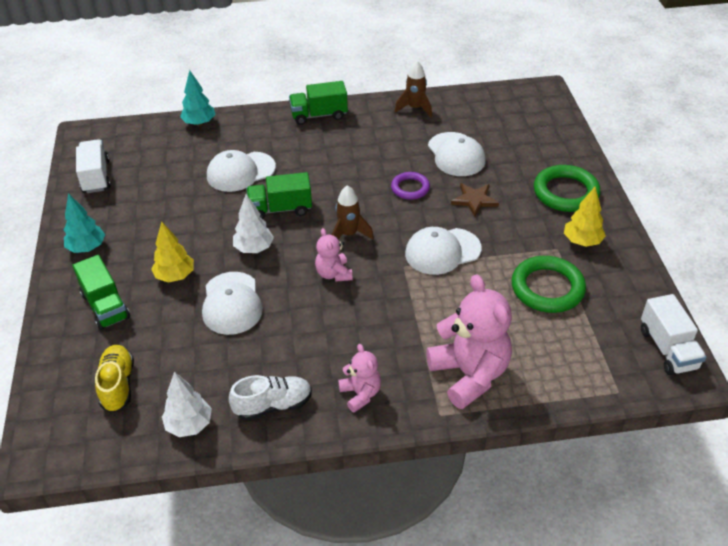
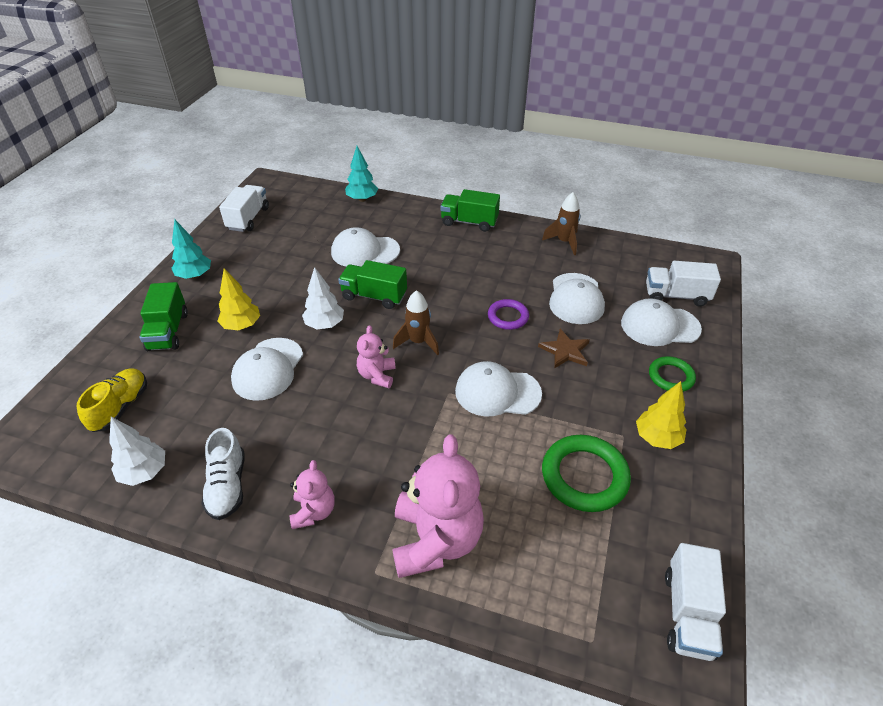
camera: 25 degrees right, 0 degrees up
white shoe [229,375,312,420] -> white shoe turned 75 degrees clockwise [201,428,245,520]
green ring [534,165,600,212] -> green ring [649,356,696,392], size x0.60
none -> white cap [621,298,702,346]
none -> white truck [646,261,721,306]

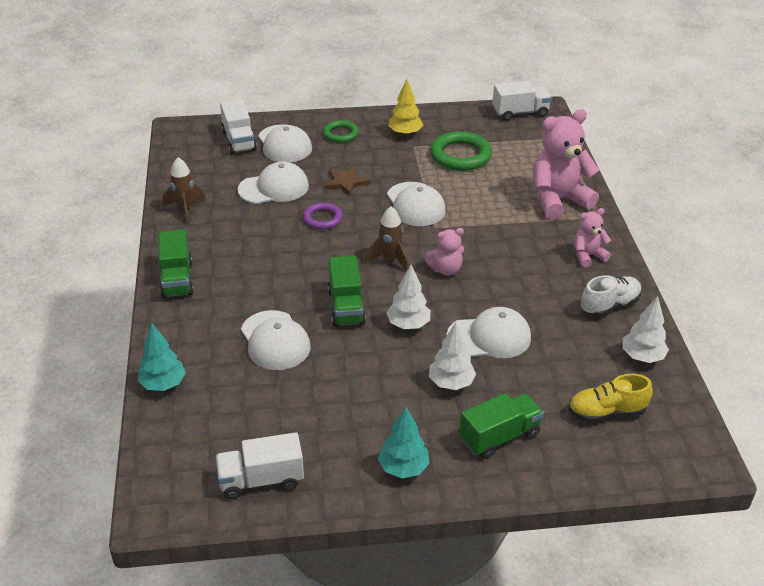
camera: 115 degrees left, 5 degrees down
yellow tree [218,268,260,330] -> white tree [429,322,476,390]

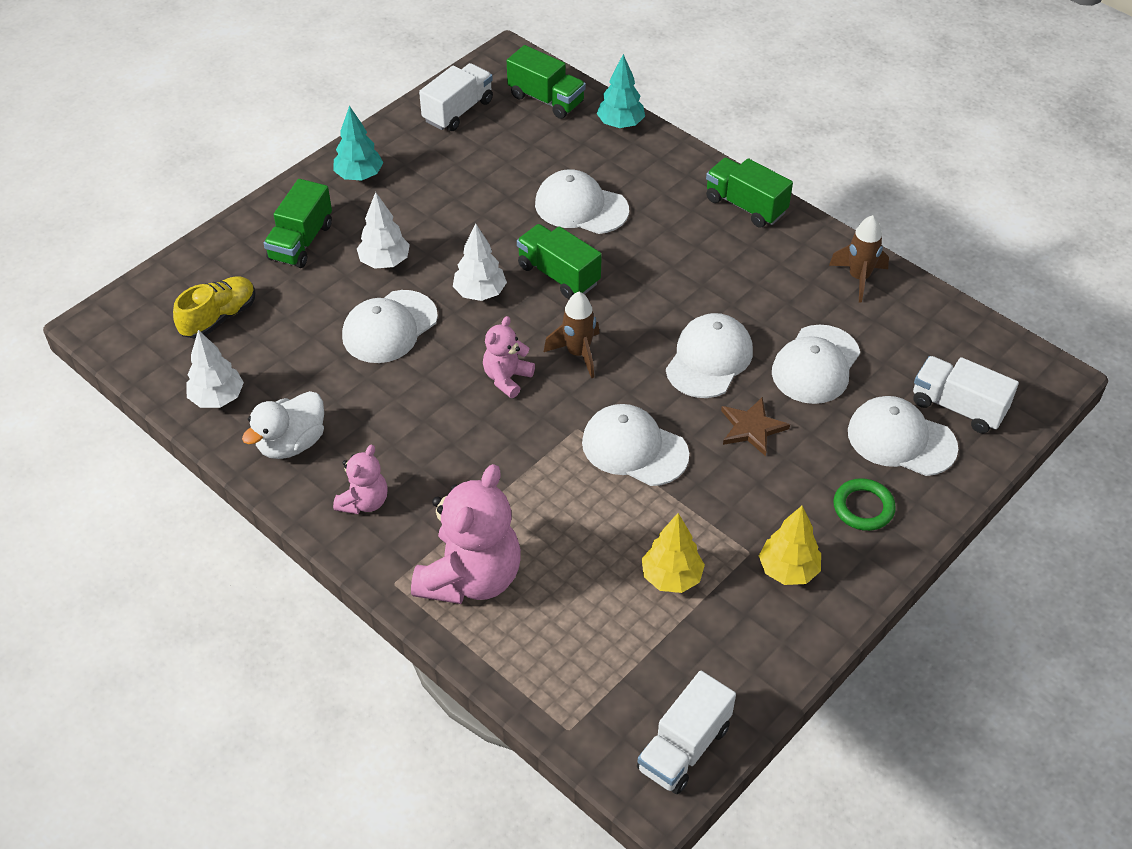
camera: 140 degrees right, 10 degrees up
purple ring [303,202,343,230] -> white cap [666,313,753,398]
green ring [430,131,492,171] -> yellow tree [642,513,705,593]
white shoe [581,275,642,317] -> white duck [242,391,324,459]
none -> green truck [507,45,586,119]

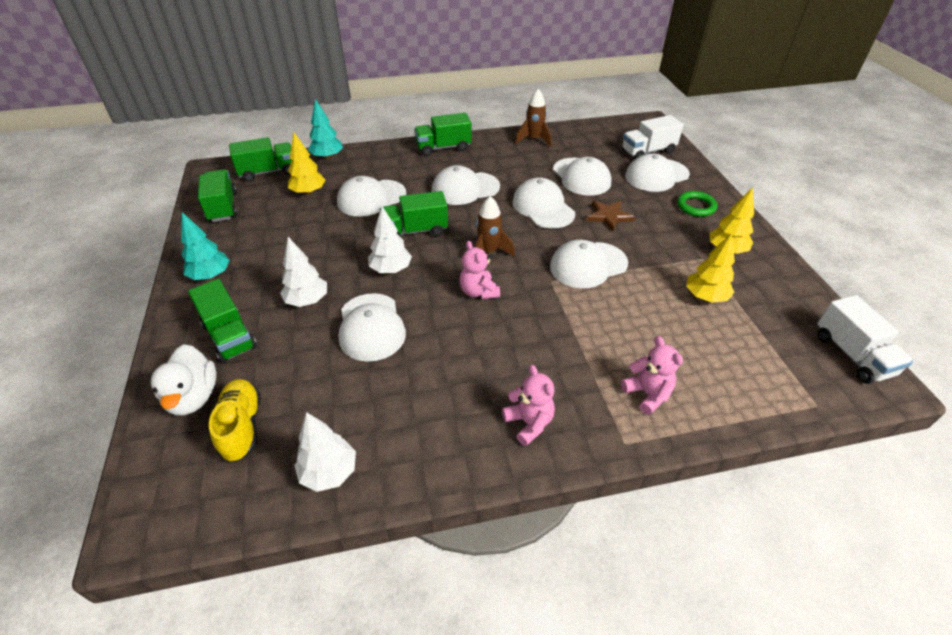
camera: 55 degrees left, 5 degrees down
white duck [242,391,324,459] -> white duck moved to [151,344,216,416]
pink teddy bear [411,464,521,604] -> pink teddy bear [621,336,683,415], size x0.52
white truck [419,63,493,131] -> green truck [198,169,238,222]
none -> yellow tree [288,132,325,195]
none -> white cap [432,165,500,205]

